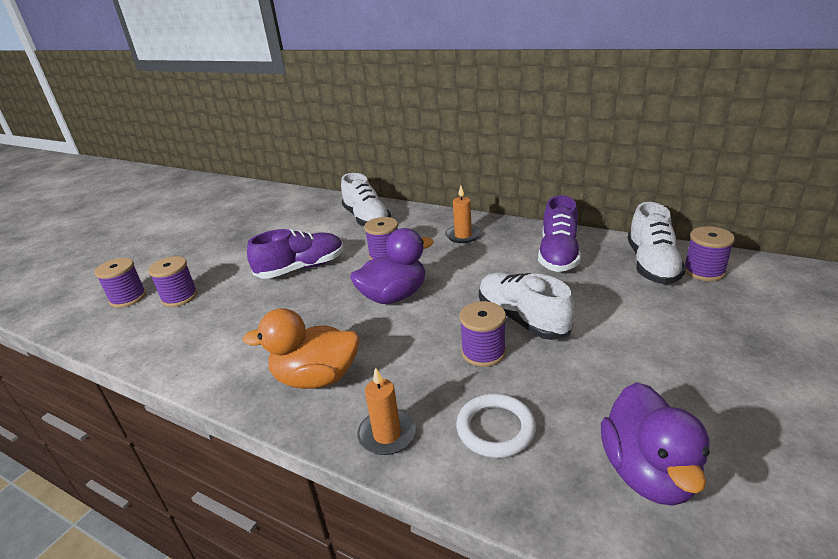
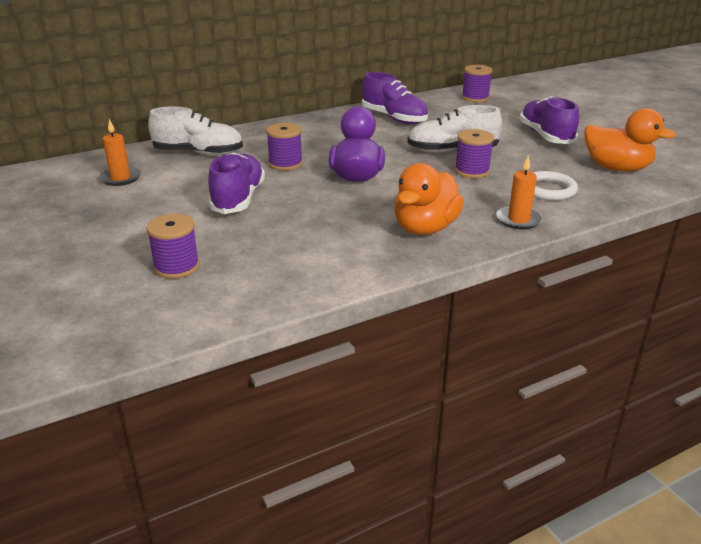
camera: 60 degrees left, 0 degrees up
purple spool [95,258,146,308] -> none
orange candle [445,186,481,243] -> orange candle moved to [99,119,141,186]
purple duck [601,382,710,506] -> orange duck [584,108,677,172]
white shoe [628,202,686,284] -> none
none -> purple shoe [519,96,579,144]

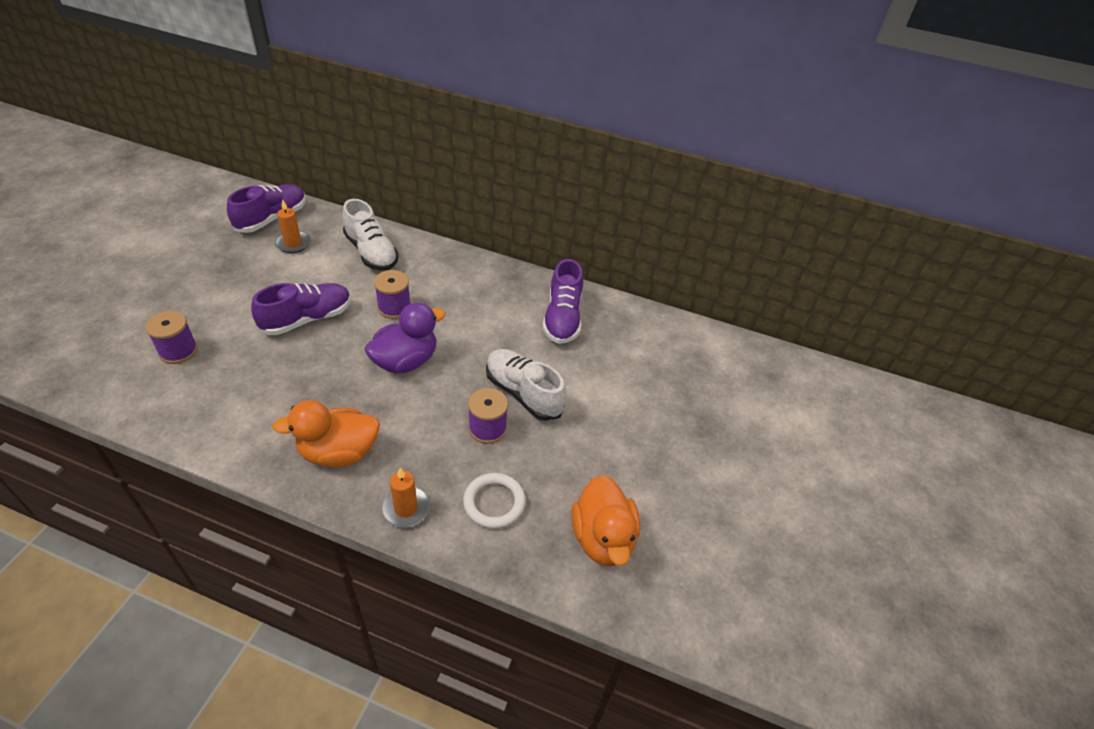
camera: 45 degrees right, 15 degrees up
purple spool [462,65,493,102] -> none
purple shoe [519,96,579,144] -> purple shoe moved to [227,184,306,233]

